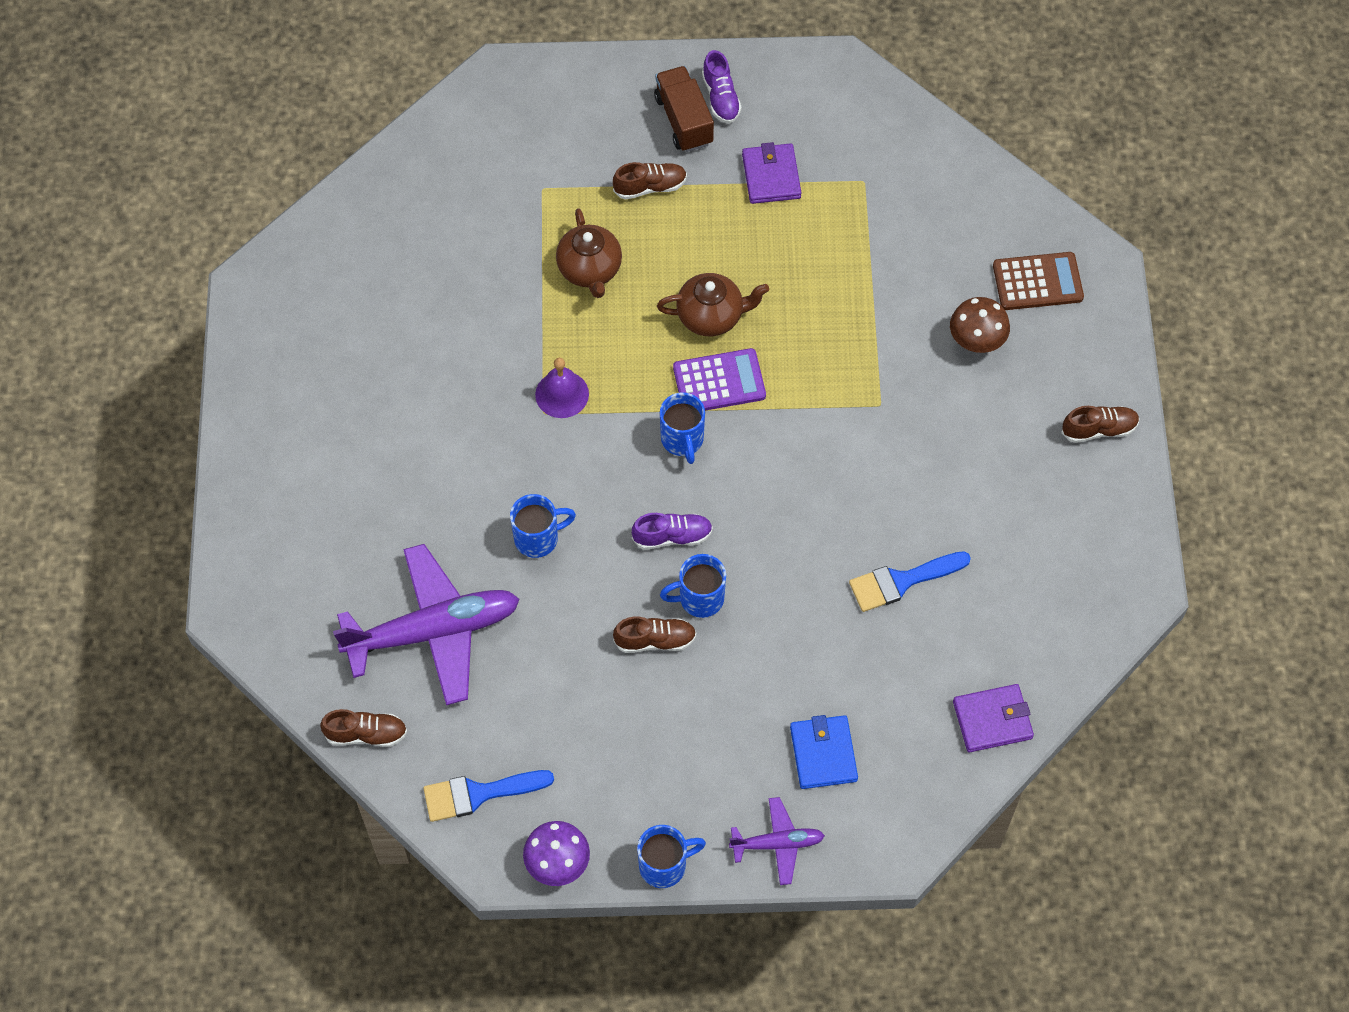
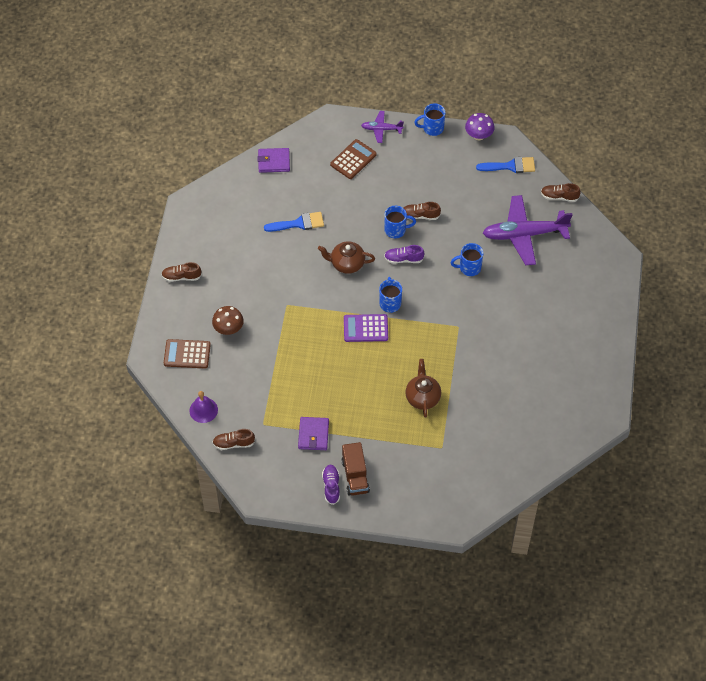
camera: 170 degrees left, 5 degrees down
purple bell [535,358,589,418] -> purple bell moved to [189,391,218,423]
brown shoe [613,162,687,200] -> brown shoe moved to [212,429,255,450]
brown teapot [657,273,769,336] -> brown teapot moved to [318,241,375,274]
blue wallet [790,715,858,789] -> brown calculator [330,139,377,179]

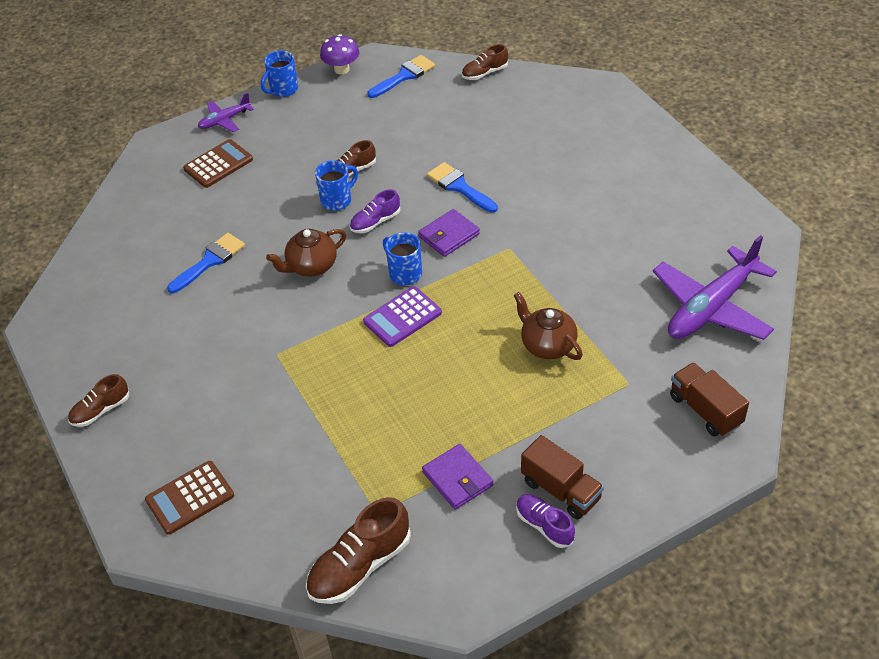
camera: 35 degrees left, 10 degrees down
purple bell [189,391,218,423] -> none
brown mushroom [212,306,244,335] -> none
brown shoe [212,429,255,450] -> brown shoe [306,497,411,604], size x1.68
purple wallet [257,148,290,173] -> purple wallet moved to [418,209,480,257]
brown calculator [330,139,377,179] -> brown calculator turned 45 degrees clockwise [183,139,253,188]
blue mug [450,243,484,276] -> blue brush [427,162,498,213]
purple plane [483,195,573,265] -> purple plane moved to [653,235,777,340]
none -> brown truck [670,362,749,437]

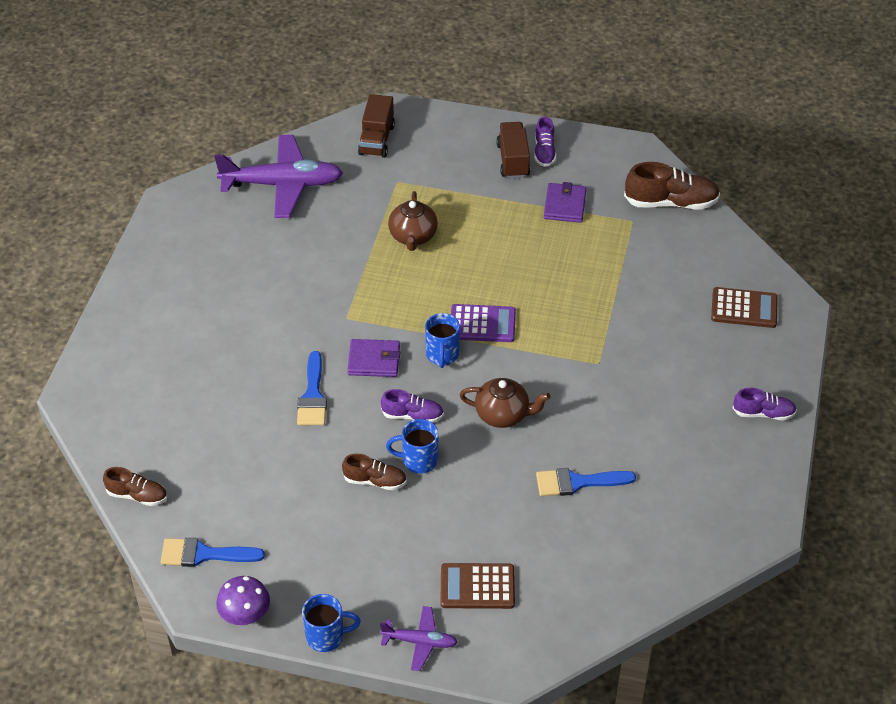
camera: 140 degrees left, 0 degrees up
brown shoe [68,374,129,427] -> purple shoe [733,388,797,420]

